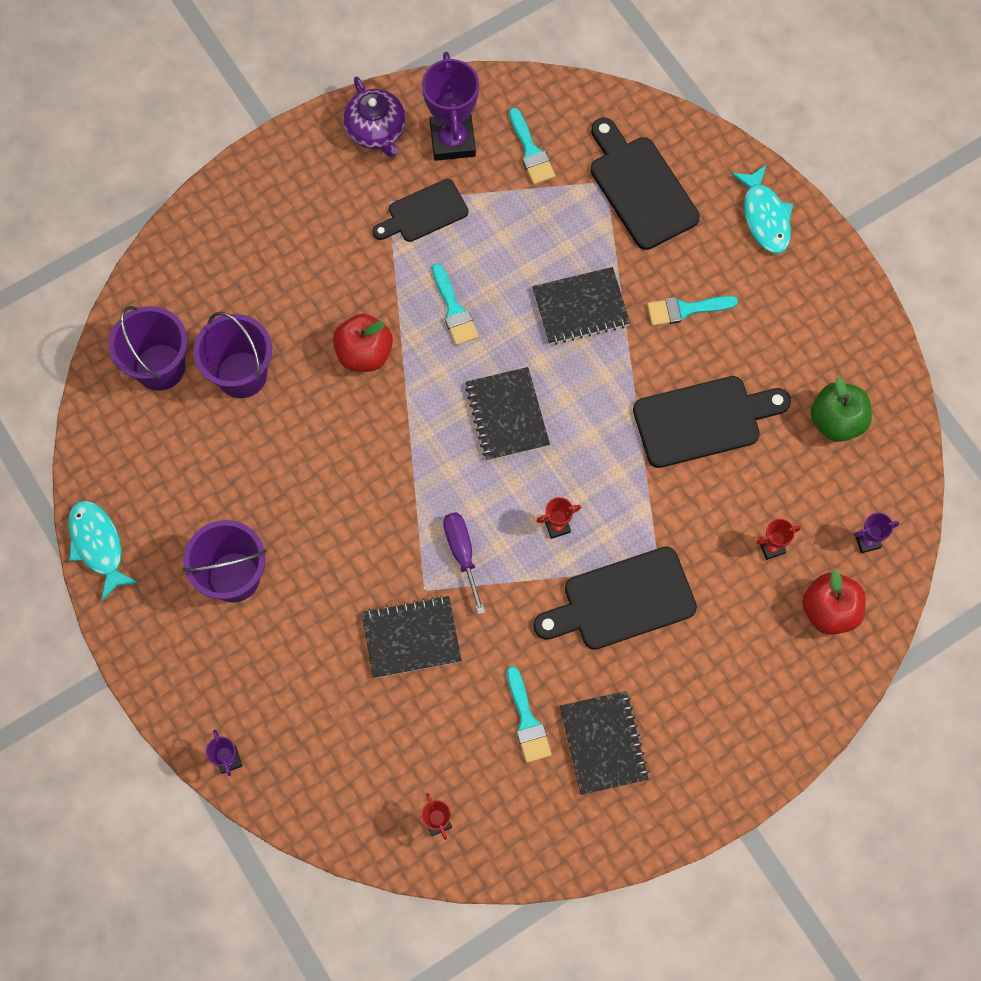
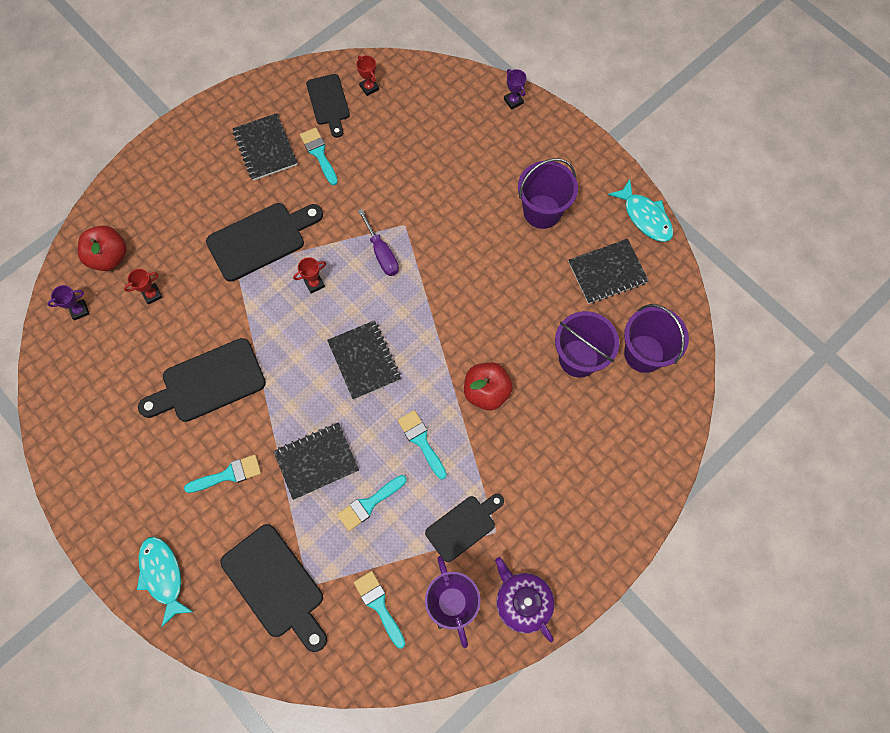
camera: 170 degrees right, 0 degrees up
black notebook [362,595,462,678] -> black notebook moved to [568,239,649,304]
green apple [811,377,872,442] -> none
none -> black cutting board [306,74,350,138]
none -> turquoise brush [337,475,407,531]

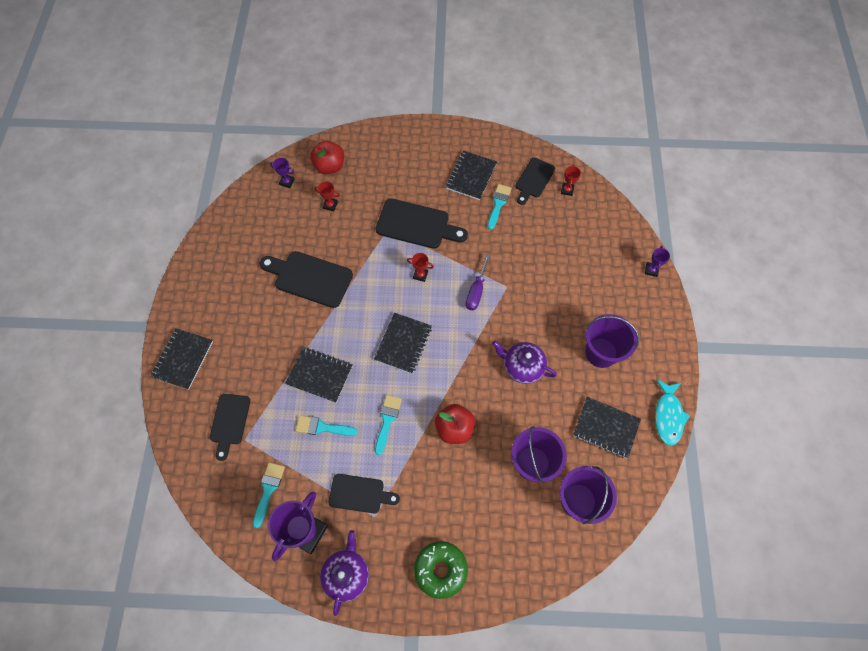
camera: 45 degrees right, 5 degrees down
turquoise fish [137,537,193,627] -> black notebook [150,328,213,390]
turquoise brush [184,455,261,493] -> none
black cutting board [221,524,327,652] -> black cutting board [210,394,250,461], size x0.65
none -> green donut [414,541,468,599]
none -> purple teapot [492,340,557,384]

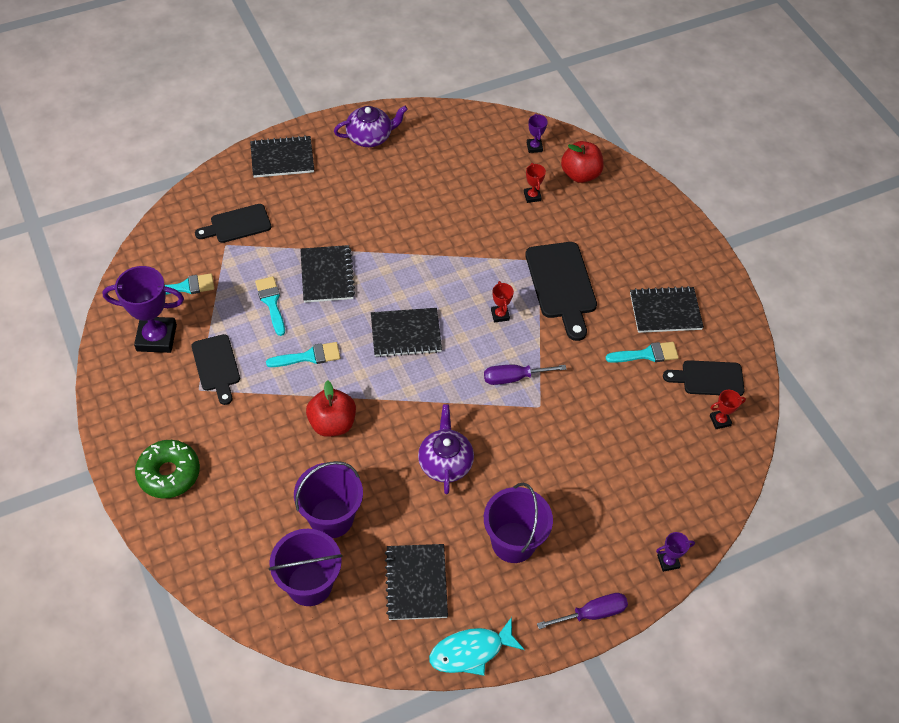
camera: 60 degrees right, 10 degrees down
black cutting board [259,251,353,308] -> none
purple teapot [320,530,369,616] -> purple teapot moved to [334,106,408,147]
none -> purple screwdriver [537,593,628,629]

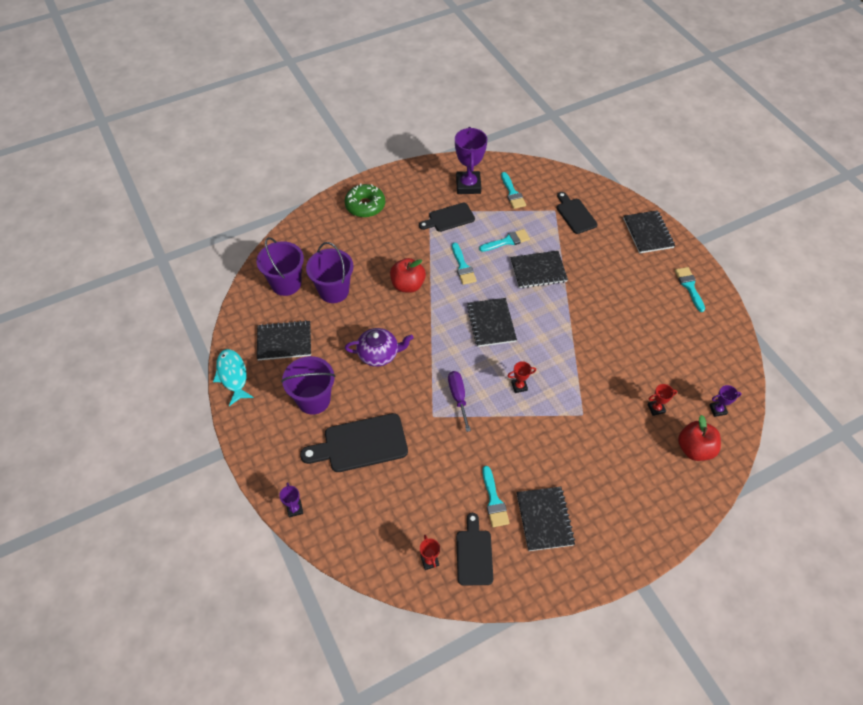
camera: 90 degrees right, 0 degrees up
purple teapot [334,106,408,147] -> turquoise brush [675,267,705,312]
black cutting board [525,242,597,341] -> black cutting board moved to [300,413,408,472]
purple screwdriver [537,593,628,629] -> none

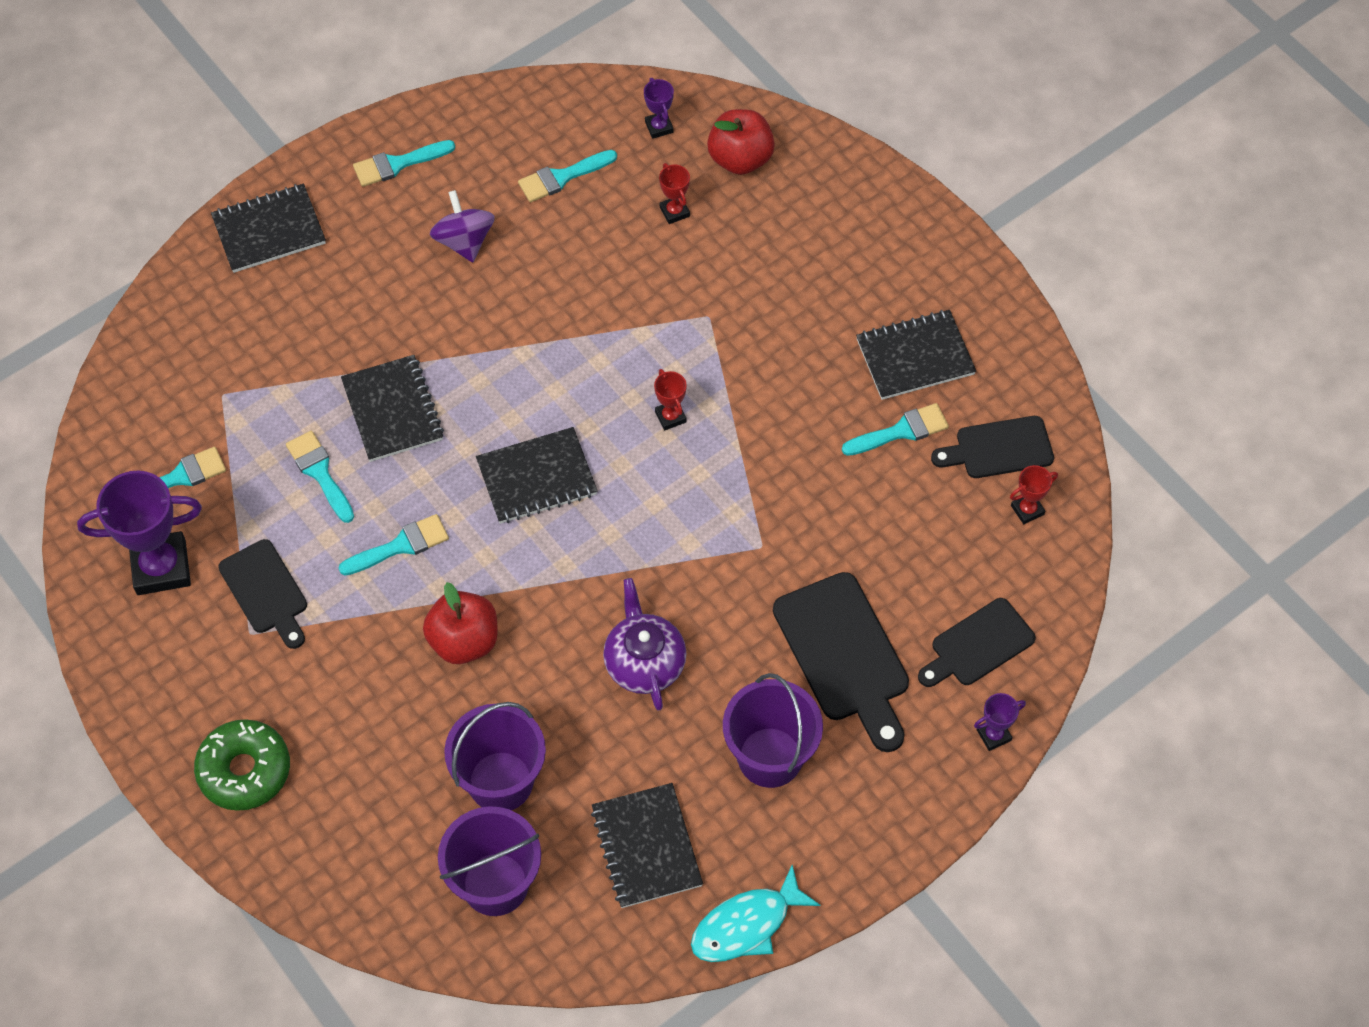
camera: 100 degrees left, 5 degrees up
purple screwdriver [448,371,471,432] -> none
black cutting board [557,192,598,234] -> black cutting board moved to [918,598,1036,687]
none -> purple spinning top [430,190,495,262]
none -> turquoise brush [518,150,617,202]

